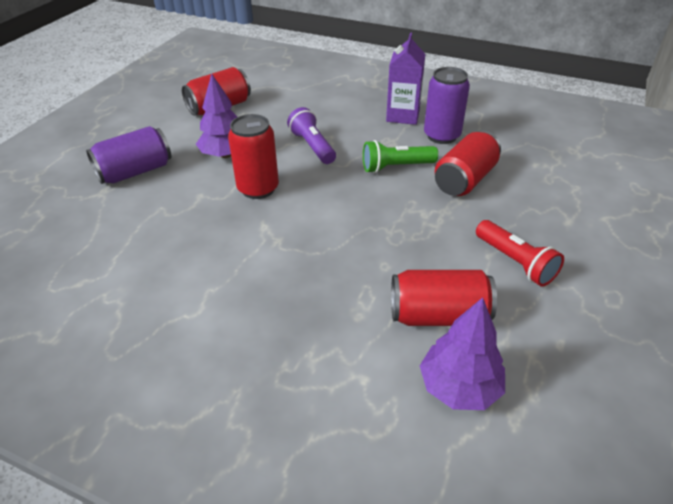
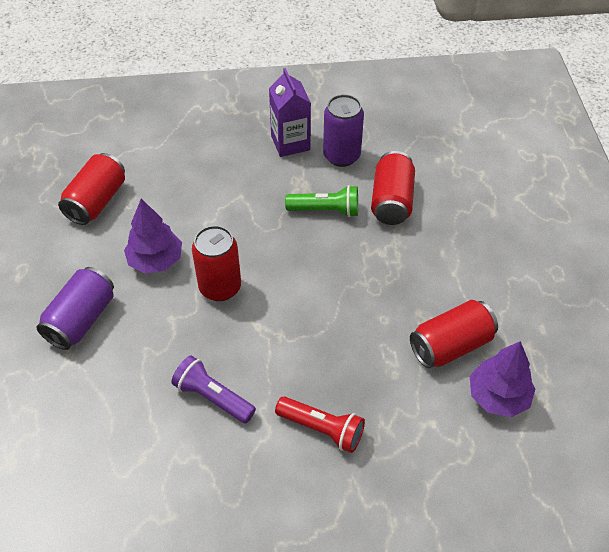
camera: 30 degrees left, 10 degrees up
purple flashlight [287,107,336,164] -> purple flashlight moved to [171,355,256,423]
green flashlight [363,140,438,173] -> green flashlight turned 135 degrees counterclockwise [285,185,358,217]
red flashlight [476,220,564,287] -> red flashlight moved to [275,397,365,453]

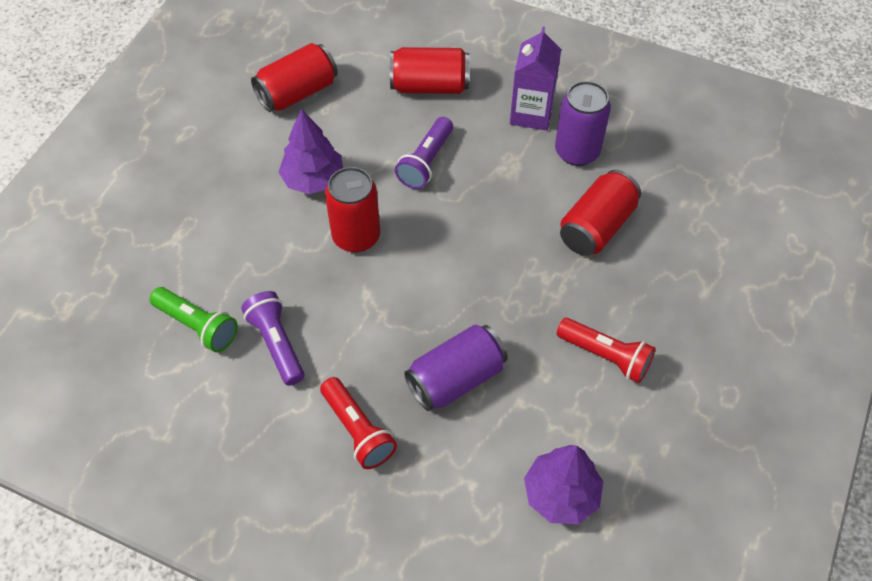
camera: 30 degrees right, 5 degrees up
purple can [36,267,114,350] -> purple can moved to [404,325,508,411]
green flashlight [285,185,358,217] -> green flashlight moved to [150,287,238,353]
red can [410,300,498,368] -> red can moved to [390,47,469,94]
none -> purple flashlight [395,117,453,189]
none -> red flashlight [557,318,656,383]

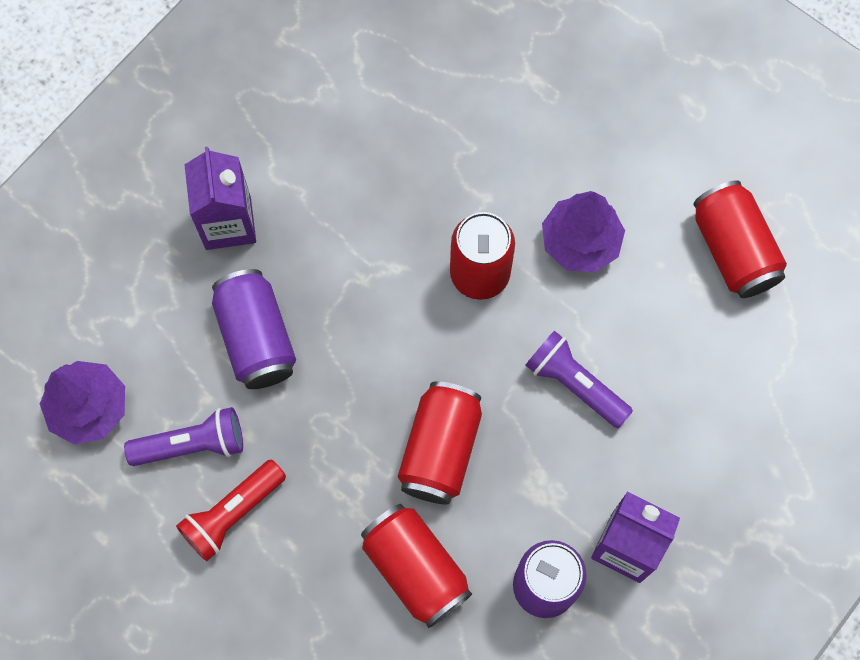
camera: 105 degrees right, 15 degrees up
green flashlight [150,287,238,353] -> none
purple flashlight [241,291,305,386] -> purple flashlight moved to [124,407,243,466]
red flashlight [320,377,397,469] -> purple carton [184,147,256,250]
red can [390,47,469,94] -> red can moved to [398,381,482,505]

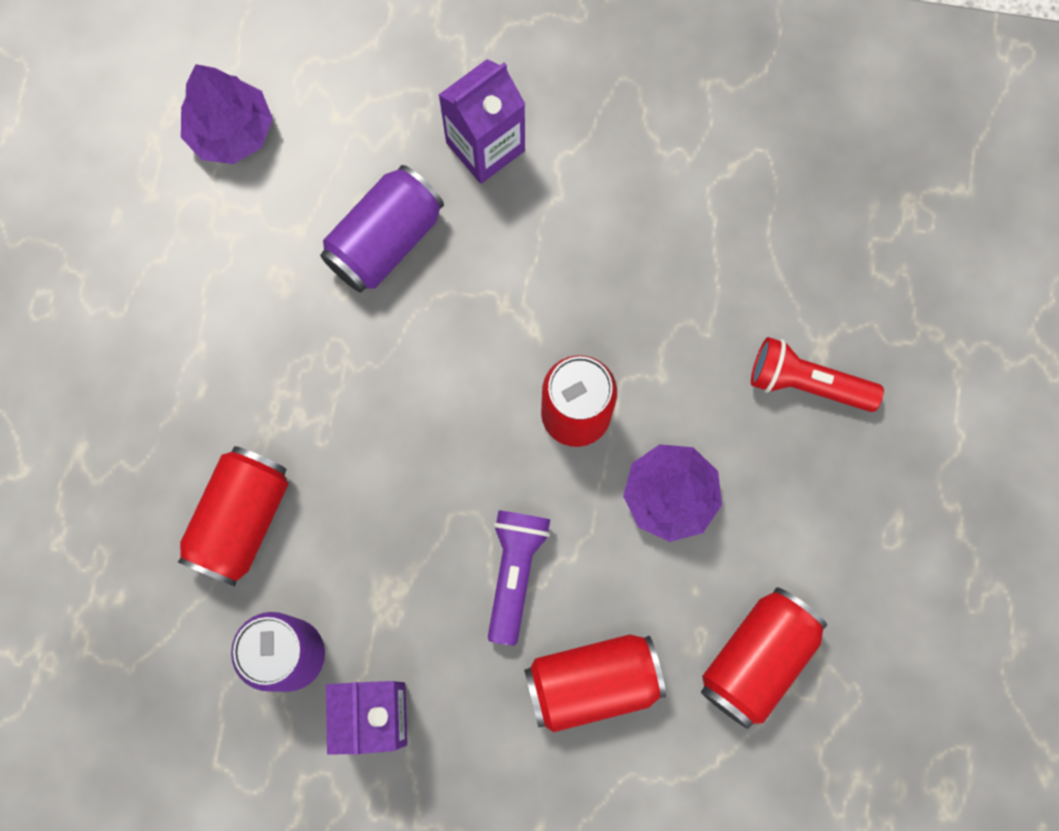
camera: 60 degrees right, 5 degrees up
purple flashlight [124,407,243,466] -> none
red flashlight [176,459,286,561] -> red flashlight moved to [751,337,884,412]
red can [398,381,482,505] -> red can moved to [524,634,666,732]

